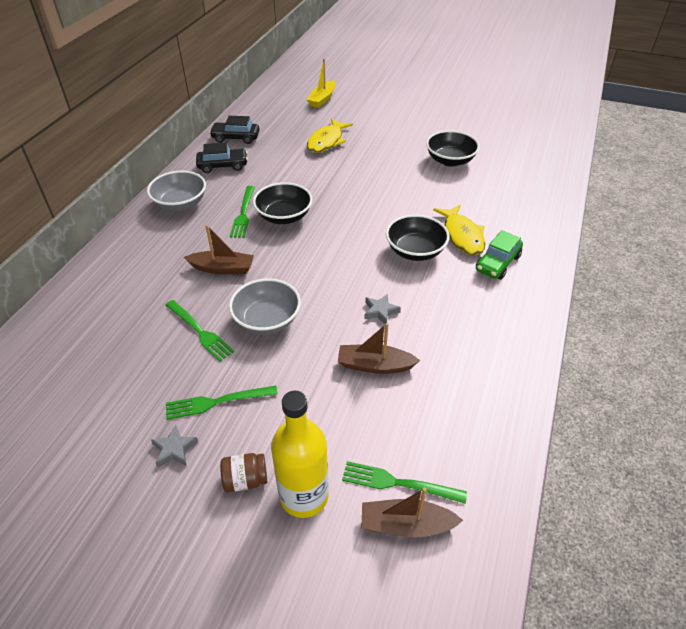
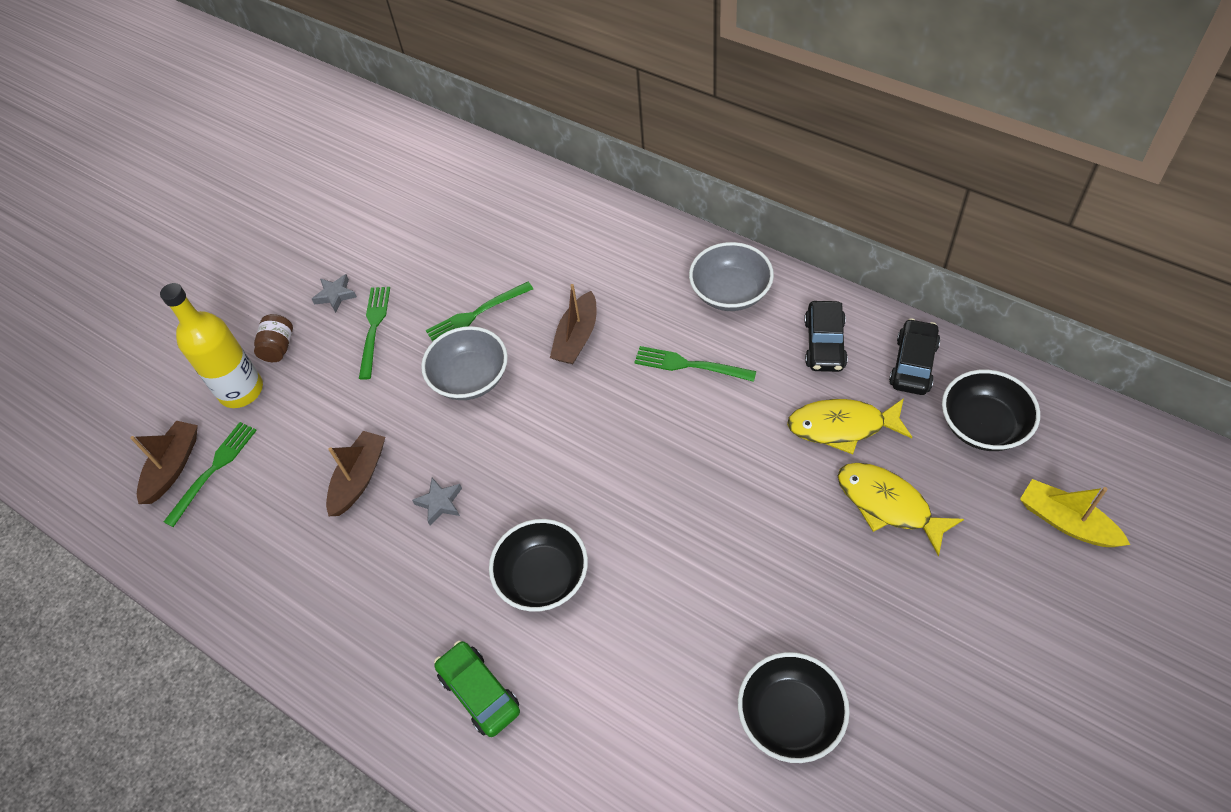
camera: 110 degrees right, 10 degrees up
black bowl [253,182,313,224] -> black bowl moved to [942,370,1040,451]
yellow fish [433,204,485,255] -> yellow fish moved to [787,398,912,454]

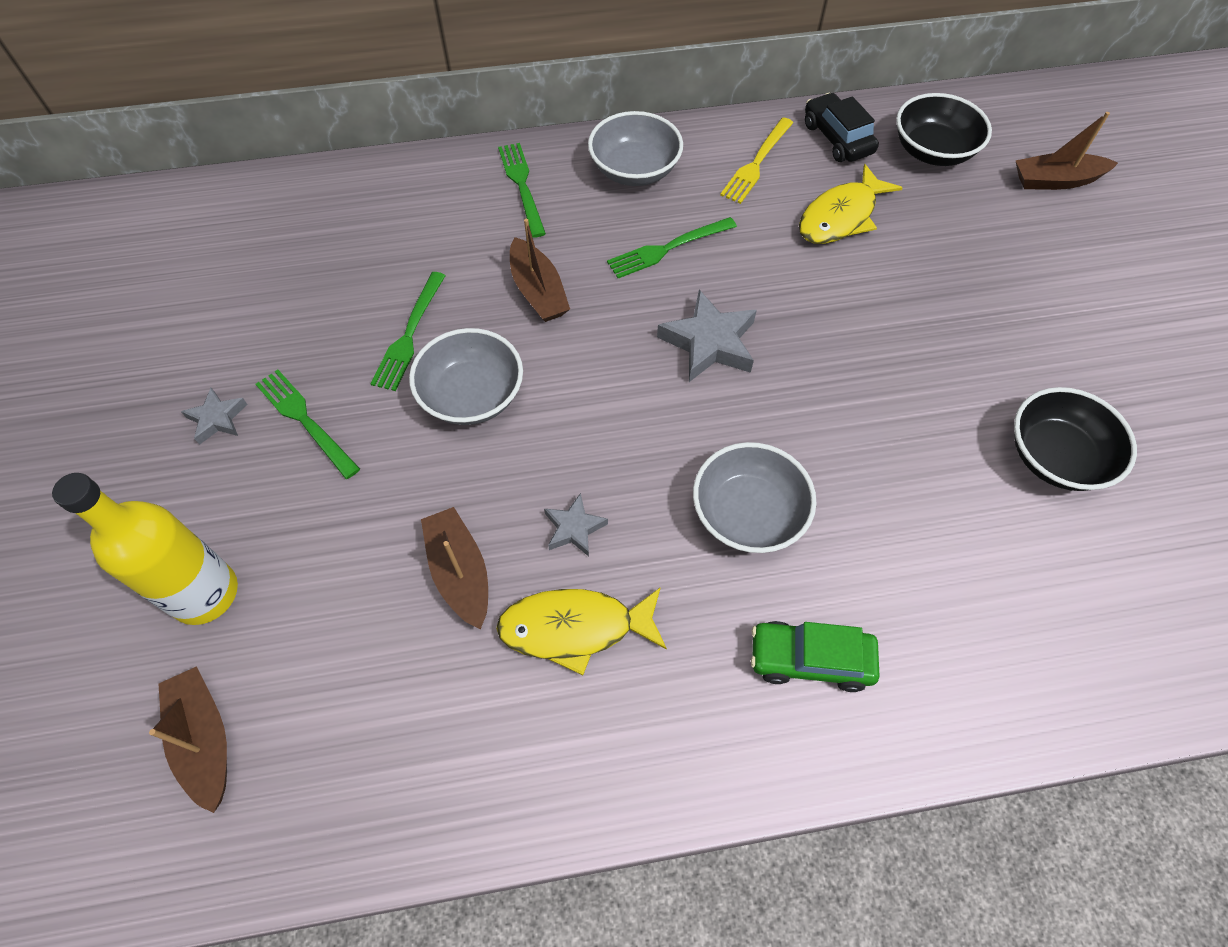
camera: 50 degrees left, 5 degrees up
green fork [164,422,257,527] -> green fork moved to [498,143,546,238]
brown jar [254,314,293,362] -> none
black bowl [489,519,588,612] -> grey bowl [693,442,817,553]
black car [804,301,848,372] -> yellow fork [720,117,793,204]
yellow fish [838,463,964,557] -> yellow fish moved to [496,587,667,675]
yellow boat [1020,479,1130,547] -> brown boat [1015,112,1118,190]
none -> grey star [657,290,757,382]

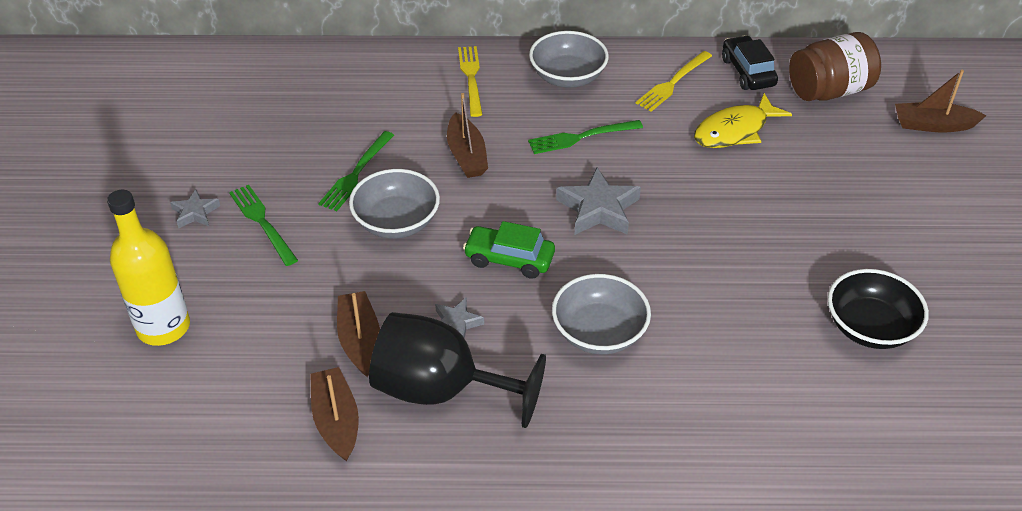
camera: 10 degrees right, 15 degrees down
brown boat [149,666,227,813] -> brown boat moved to [310,367,359,462]
yellow fish [496,587,667,675] -> black goblet [369,312,546,428]
green fork [498,143,546,238] -> yellow fork [458,46,482,117]
green car [751,621,880,692] -> green car moved to [463,221,555,279]
black bowl [896,93,992,166] -> brown jar [789,32,881,101]

